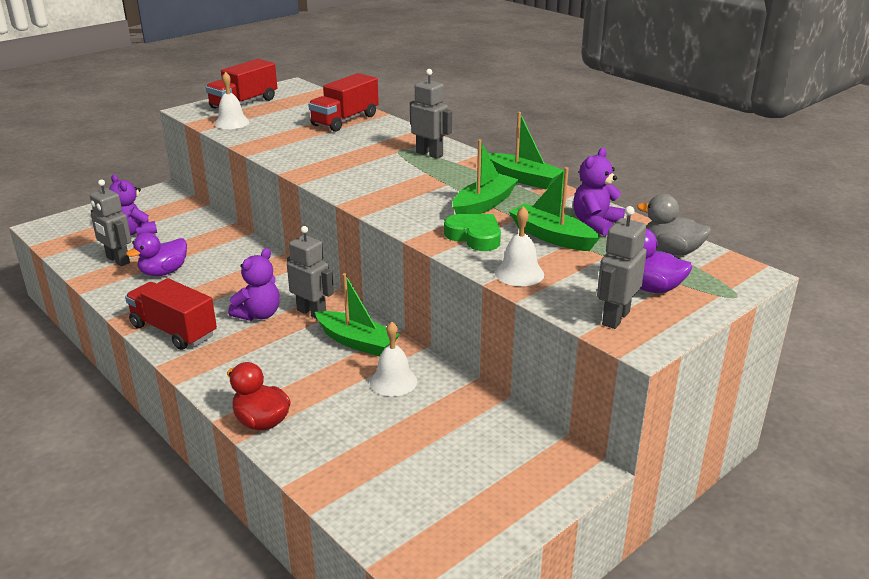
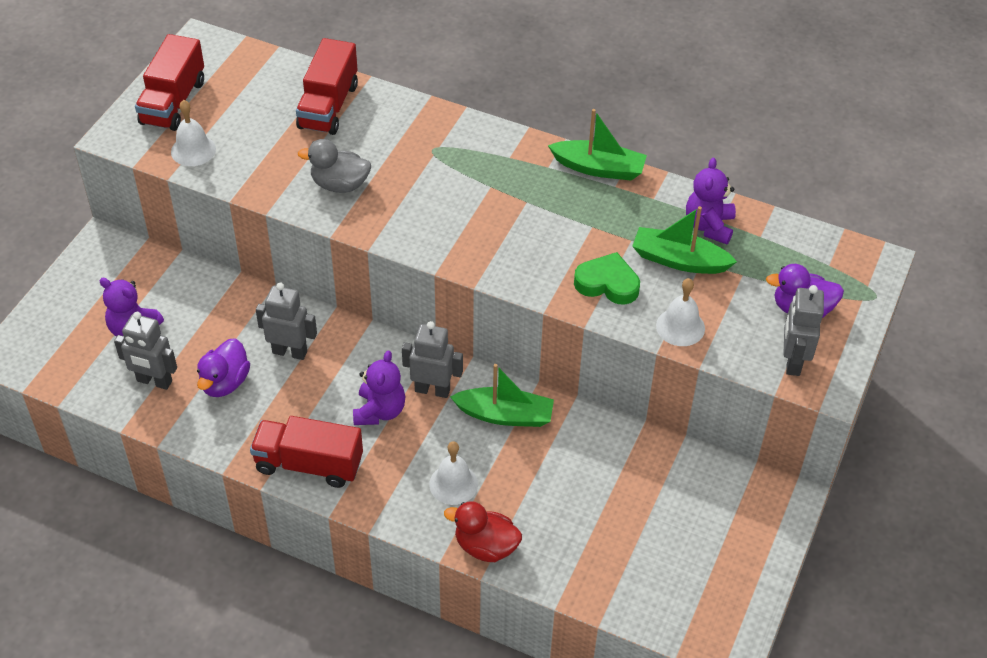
camera: 25 degrees left, 20 degrees up
white bell [370,321,417,396] -> white bell moved to [429,441,478,505]
grey robot [410,69,452,159] -> grey robot moved to [256,283,317,360]
green boat [452,139,519,214] -> none
grey duck [637,194,711,255] -> grey duck moved to [298,139,371,193]

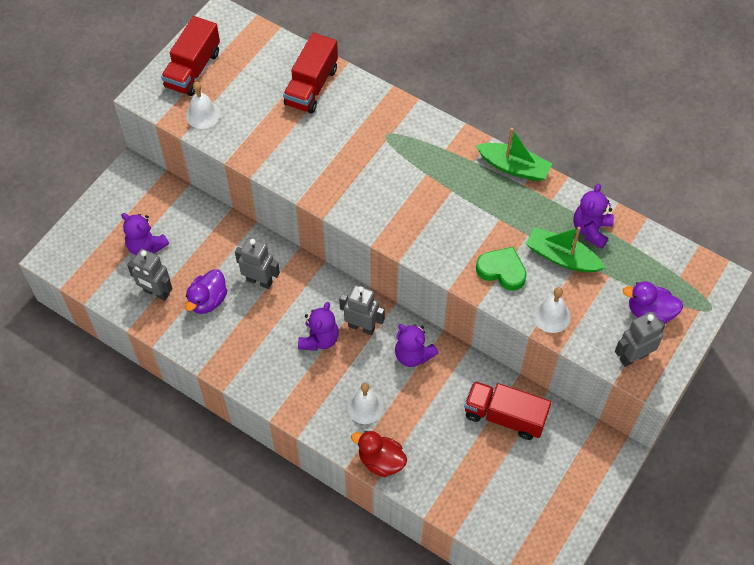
camera: 10 degrees right, 10 degrees up
red truck [250,416,363,488] -> red truck moved to [464,381,551,440]
grey duck [298,139,371,193] -> none
green boat [450,364,554,427] -> purple teddy bear [395,324,438,367]
grey robot [783,285,824,376] -> grey robot turned 45 degrees clockwise [615,311,665,367]

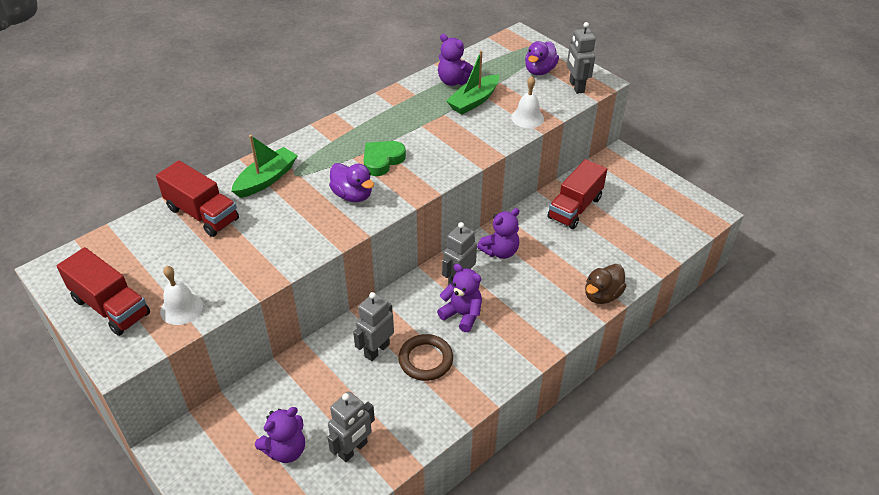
camera: 75 degrees left, 15 degrees down
purple duck [185,269,228,314] -> purple duck moved to [329,163,374,202]
white bell [347,383,384,424] -> none
red duck [351,431,407,477] -> brown duck [585,264,627,304]
green boat [476,128,552,182] -> green boat moved to [231,135,298,198]
green heart [476,247,527,291] -> green heart moved to [364,141,406,176]
none -> brown ring [398,334,453,381]

